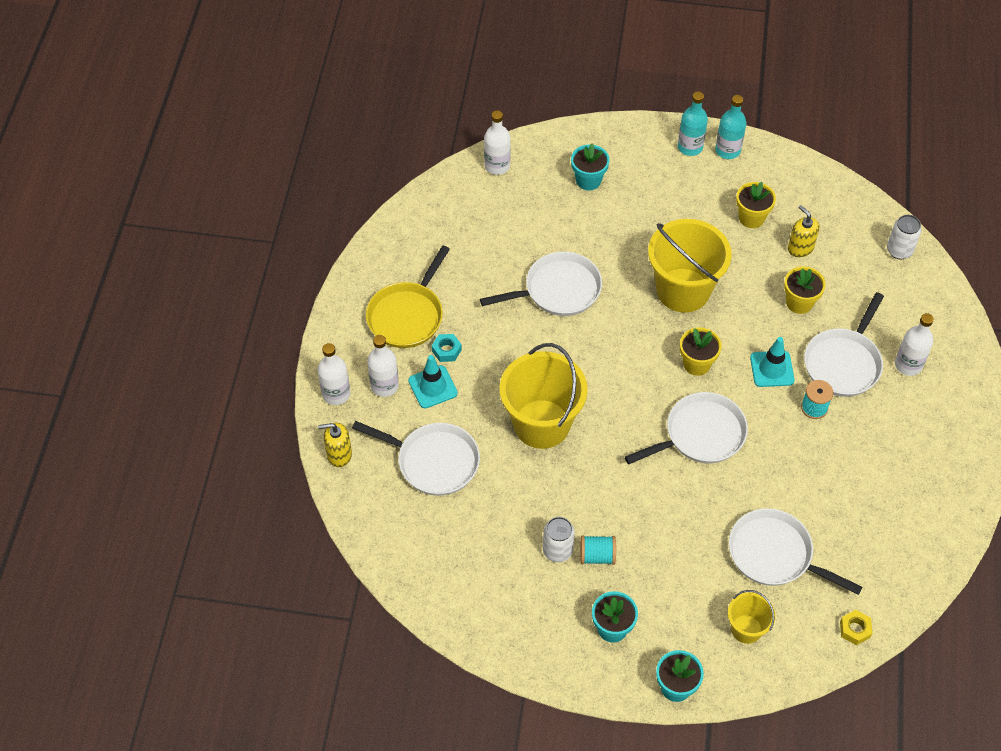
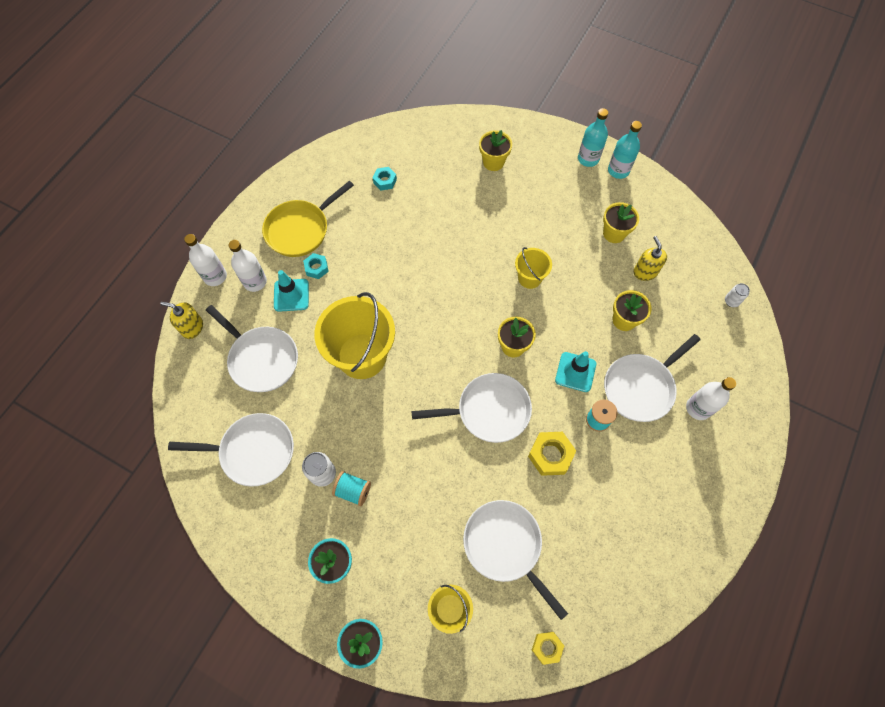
camera: 20 degrees right, 10 degrees up
white pan [480,251,602,316] -> white pan moved to [168,413,294,487]
white bottle [484,110,511,175] -> none
turquoise flower pot [571,143,610,190] -> yellow flower pot [479,130,512,171]
yellow bucket [648,219,732,313] -> yellow bucket [515,247,552,289], size x0.51
white can [887,215,922,259] -> white can [725,283,750,307], size x0.65
none -> turquoise nut [373,167,397,191]
none -> yellow nut [528,432,576,476]

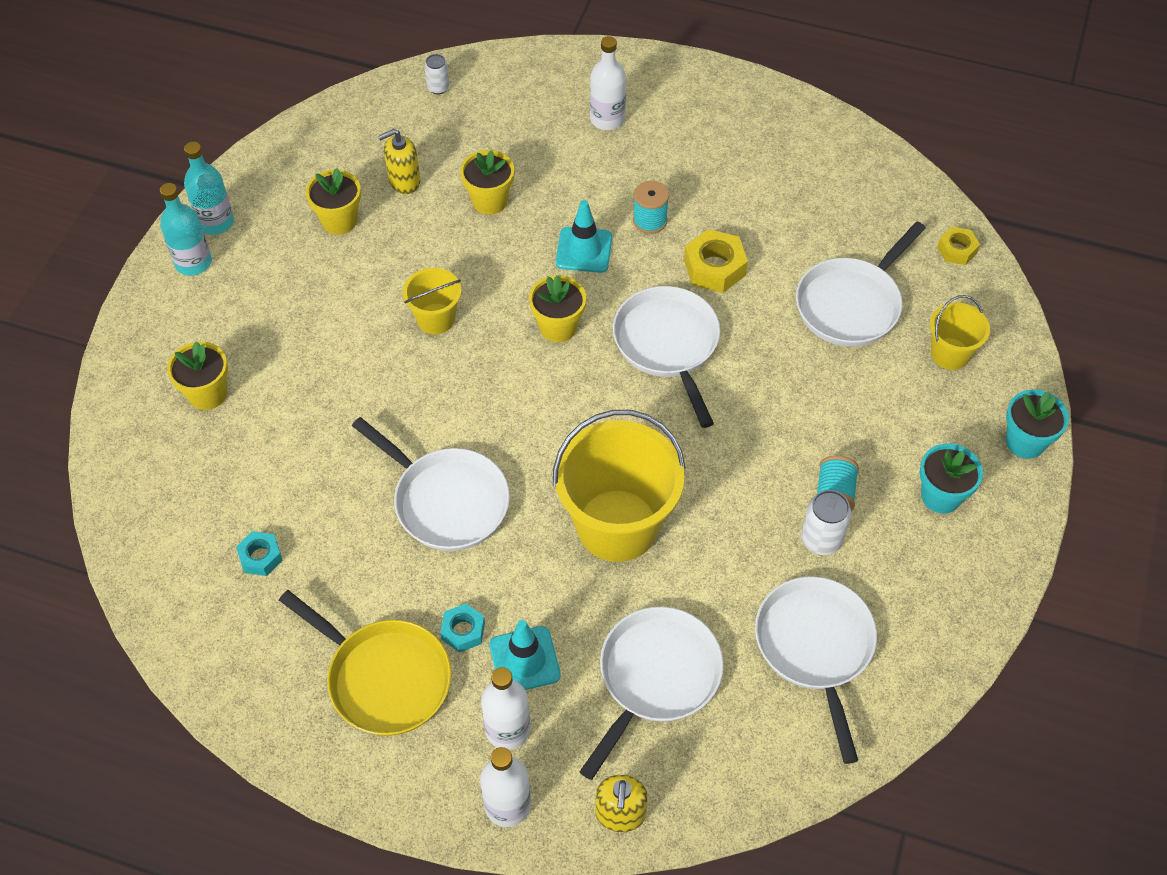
camera: 100 degrees left, 10 degrees down
white pan [604,334,701,422] -> white pan moved to [352,417,510,551]

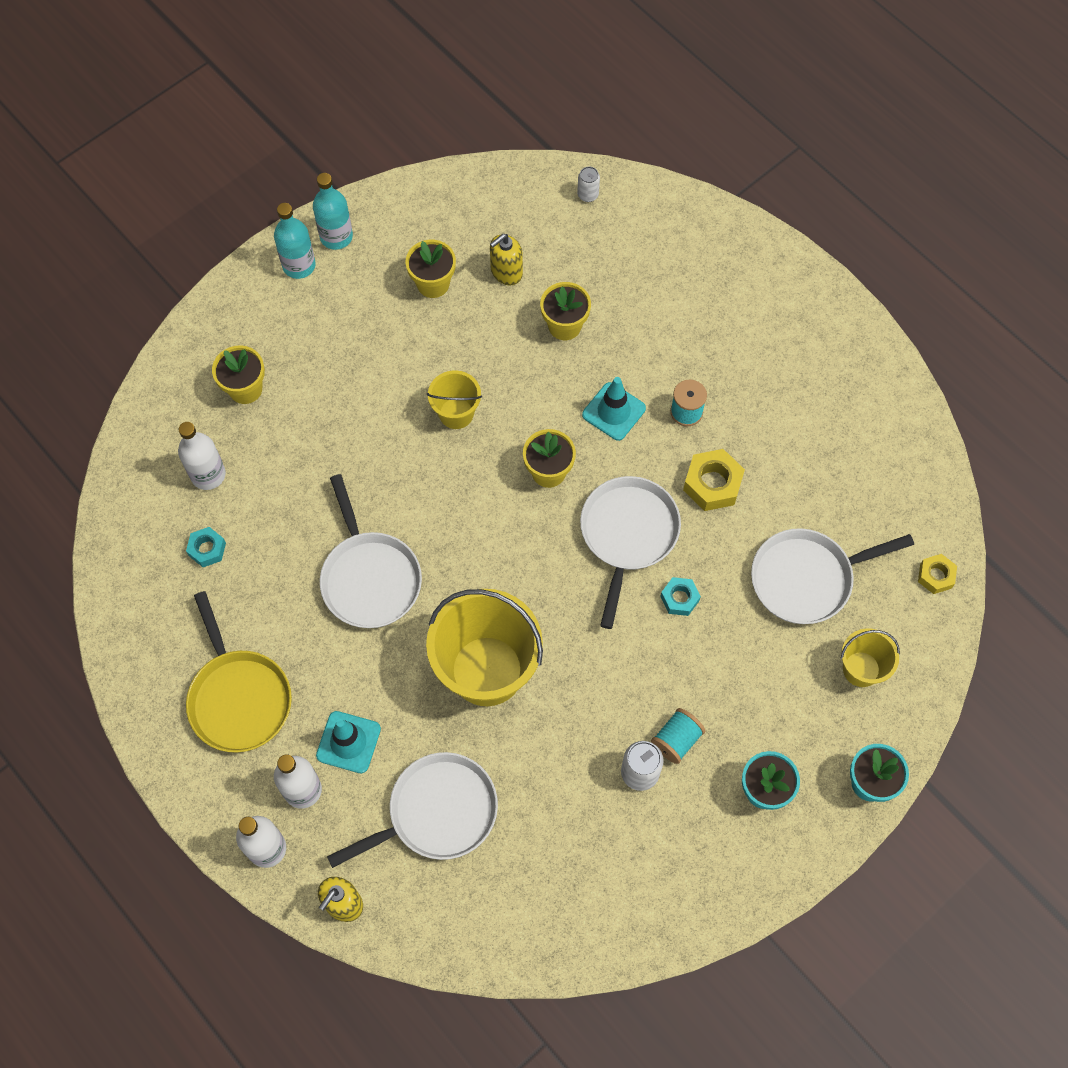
camera: 30 degrees right, 10 degrees up
yellow soap dispenser [378,129,420,194] -> yellow soap dispenser turned 45 degrees counterclockwise [490,234,523,285]
turquoise nut [440,604,485,653] -> turquoise nut moved to [660,577,701,616]
white bottle [590,36,626,130] -> white bottle moved to [178,422,226,490]
white pan [755,576,877,764] -> none

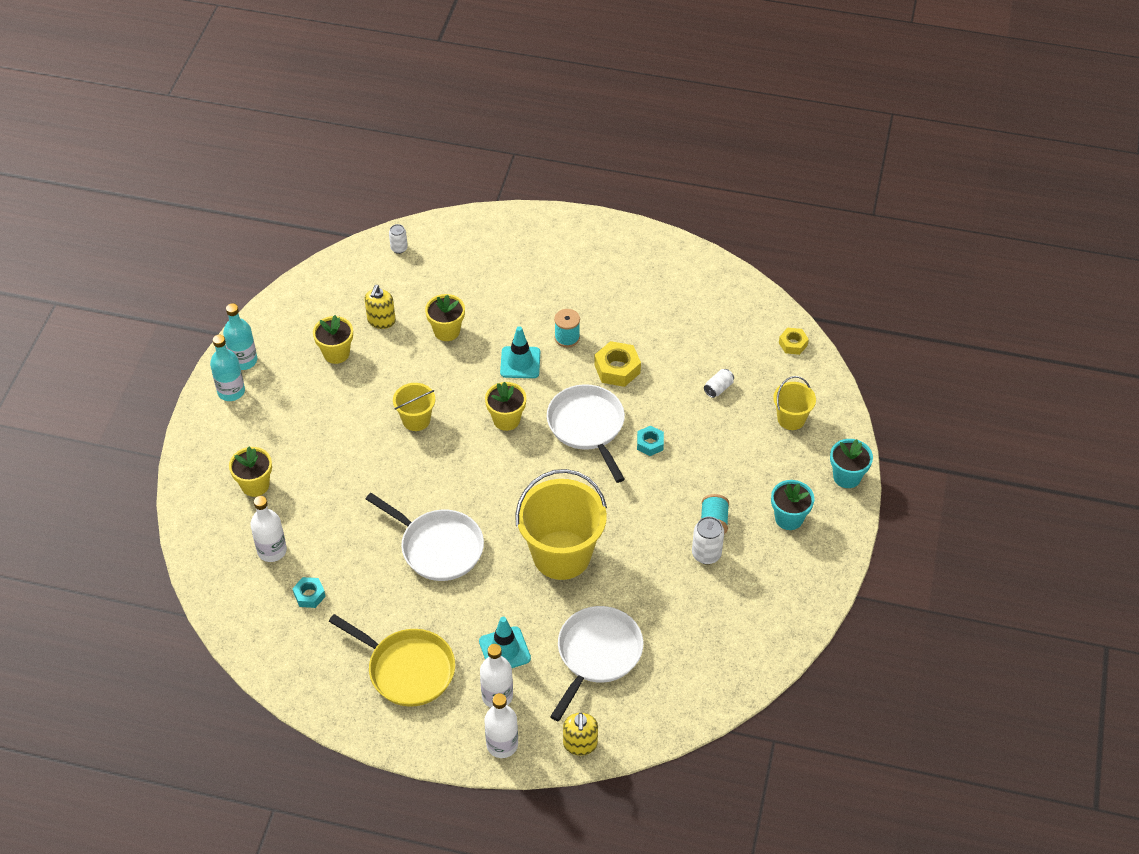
camera: 35 degrees left, 15 degrees down
white pan [751,528,914,624] -> white can [704,369,734,398]

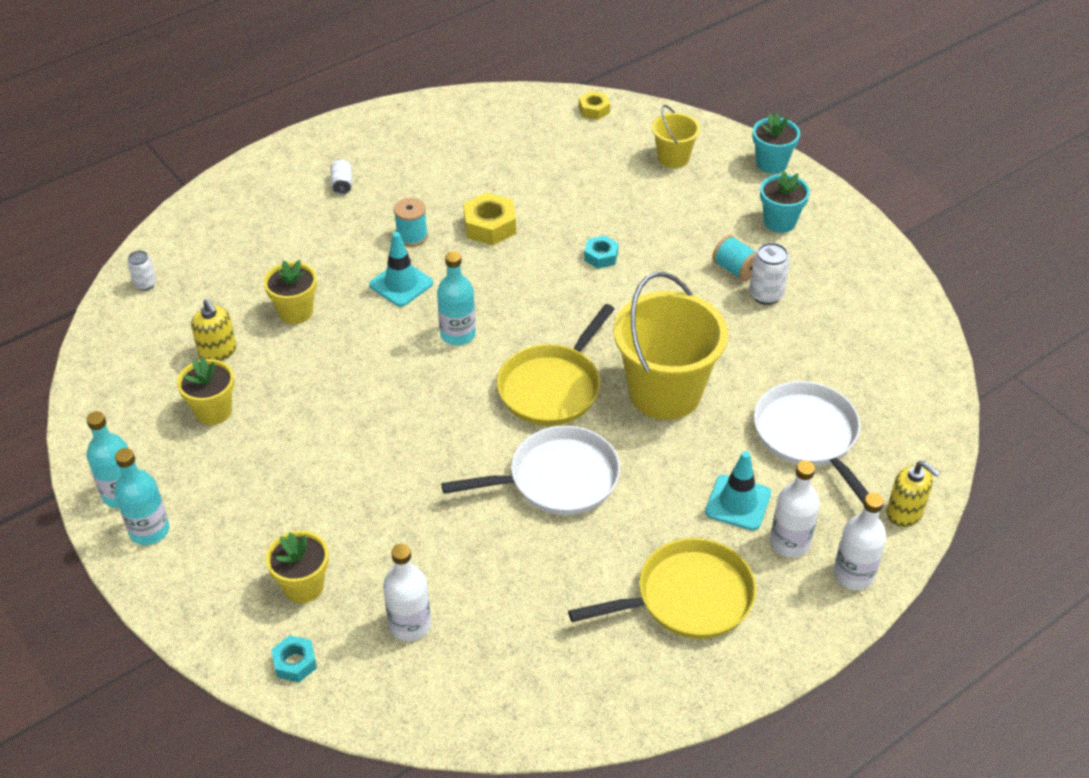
camera: 50 degrees left, 5 degrees down
turquoise nut [292,577,326,608] -> turquoise nut moved to [271,635,317,682]
yellow bucket [393,383,435,431] -> none
yellow flower pot [485,382,526,431] -> turquoise bottle [437,251,476,345]
white pan [547,384,625,483] -> none
white can [704,369,734,398] -> white can moved to [330,159,352,195]
none -> yellow pan [497,304,615,426]

